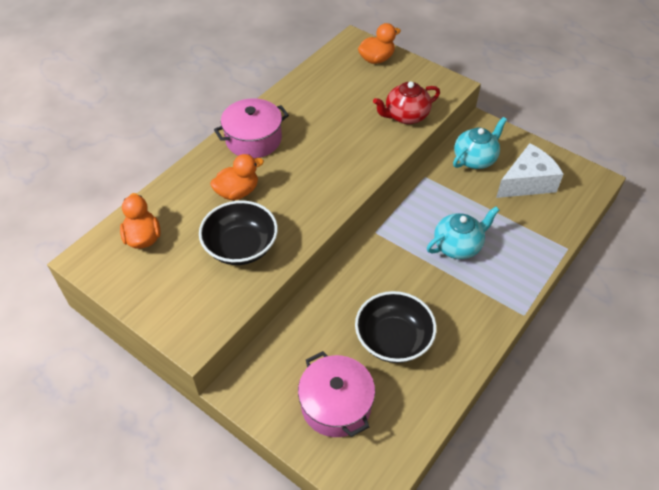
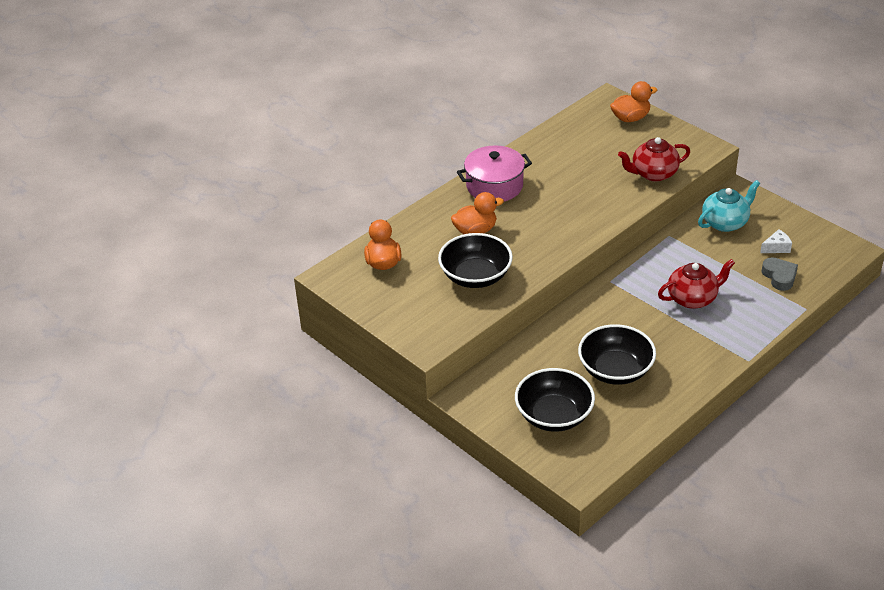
camera: 10 degrees right, 10 degrees down
pink pot [298,351,375,437] -> black bowl [515,368,595,432]
turquoise teapot [427,206,499,259] -> red teapot [658,259,735,309]
white cheese [496,143,564,198] -> white cheese [760,229,792,253], size x0.46
none -> grey heart [761,257,798,291]

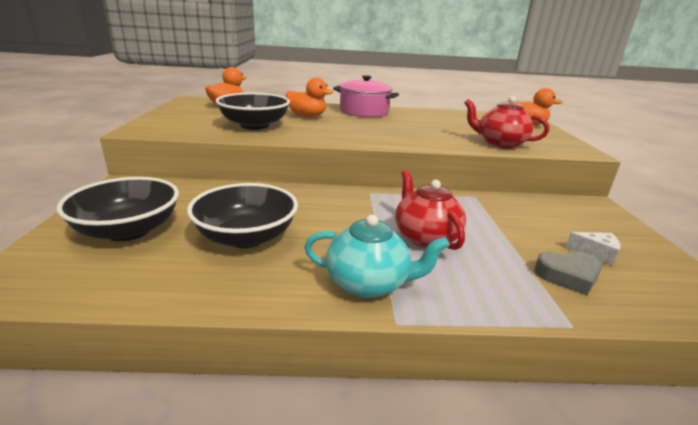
camera: 40 degrees right, 15 degrees down
red teapot [658,259,735,309] -> red teapot turned 135 degrees counterclockwise [395,170,466,250]
turquoise teapot [698,180,760,232] -> turquoise teapot moved to [304,215,450,298]
grey heart [761,257,798,291] -> grey heart turned 60 degrees clockwise [534,251,602,295]

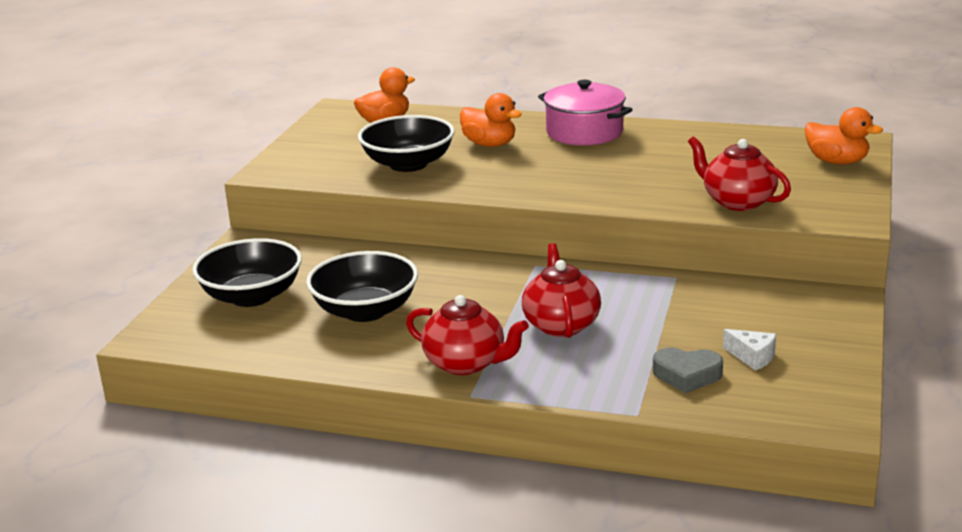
camera: 20 degrees right, 0 degrees up
turquoise teapot [304,215,450,298] -> red teapot [406,295,529,375]

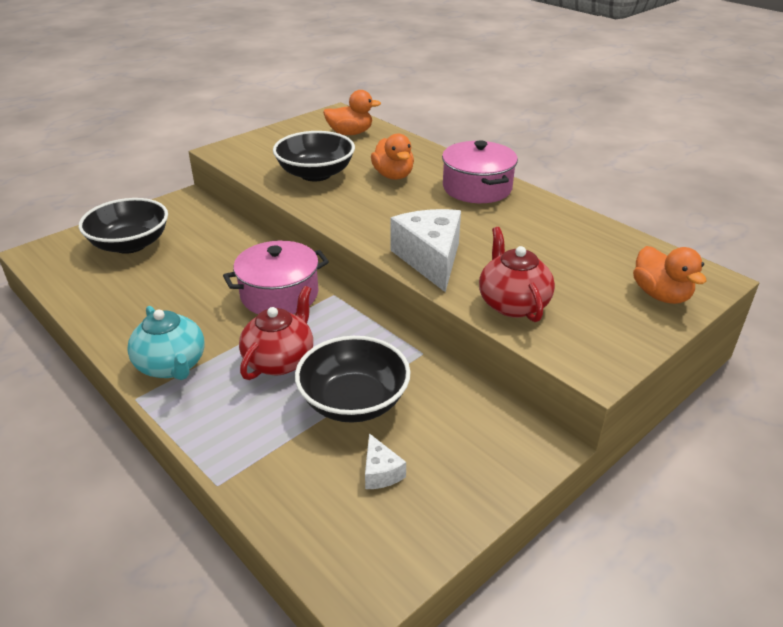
camera: 30 degrees right, 10 degrees up
black bowl [306,251,418,322] -> black bowl moved to [295,336,410,423]
red teapot [406,295,529,375] -> turquoise teapot [127,306,204,380]
grey heart [653,347,723,393] -> none
none -> pink pot [223,241,329,314]
none -> white cheese [391,209,461,292]

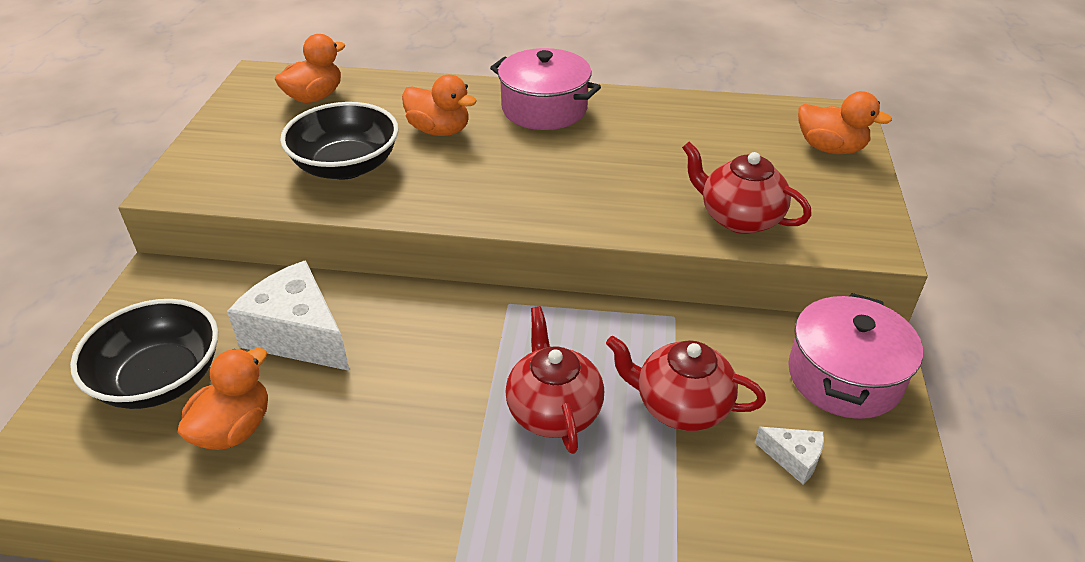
camera: 40 degrees left, 5 degrees up
turquoise teapot [127,306,204,380] -> none
pink pot [223,241,329,314] -> pink pot moved to [788,293,923,419]
black bowl [295,336,410,423] -> red teapot [606,336,766,431]
white cheese [391,209,461,292] -> white cheese moved to [227,260,350,371]
none -> orange duck [177,348,268,450]

